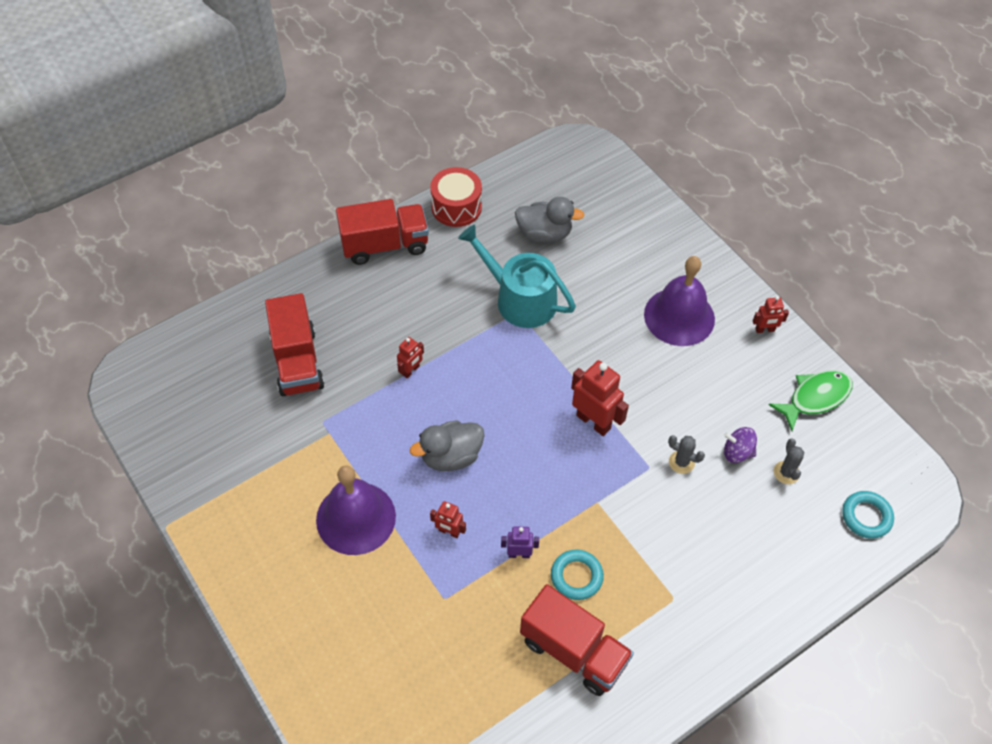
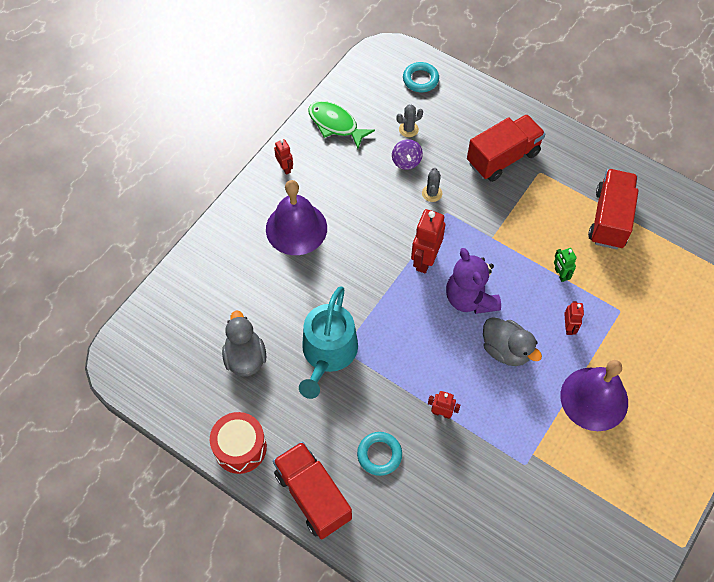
camera: 110 degrees left, 5 degrees up
red truck [265,293,325,396] -> red truck moved to [467,114,546,182]
purple robot [501,526,539,558] -> green robot [554,248,577,282]
turquoise ring [551,549,604,600] -> turquoise ring moved to [357,432,402,476]
none -> purple teddy bear [446,248,501,314]

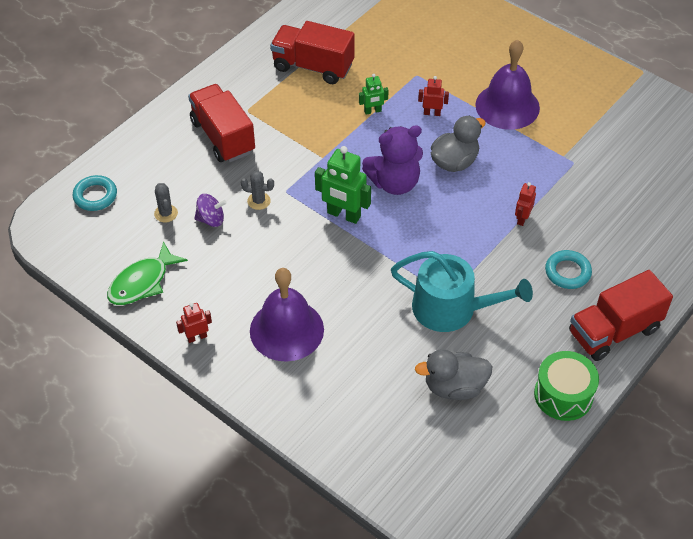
camera: 85 degrees left, 10 degrees down
red drum [210,412,267,474] -> green drum [534,351,599,421]
red robot [411,209,446,273] -> green robot [315,146,371,224]

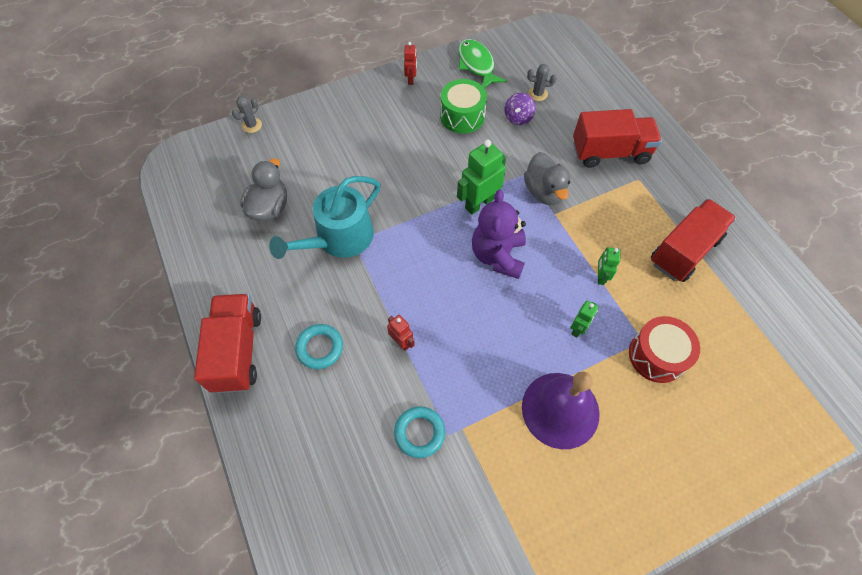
camera: 115 degrees right, 10 degrees up
turquoise ring [73,175,117,211] -> turquoise ring moved to [394,406,445,458]
grey cactus [240,170,274,210] -> grey cactus moved to [232,96,262,133]
purple bell [250,268,324,362] -> none
red robot [418,76,449,116] -> green robot [570,300,598,337]
grey duck [431,116,486,172] -> grey duck moved to [524,152,570,205]
green drum [534,351,599,421] -> green drum moved to [440,79,487,134]
none -> red drum [629,316,700,383]

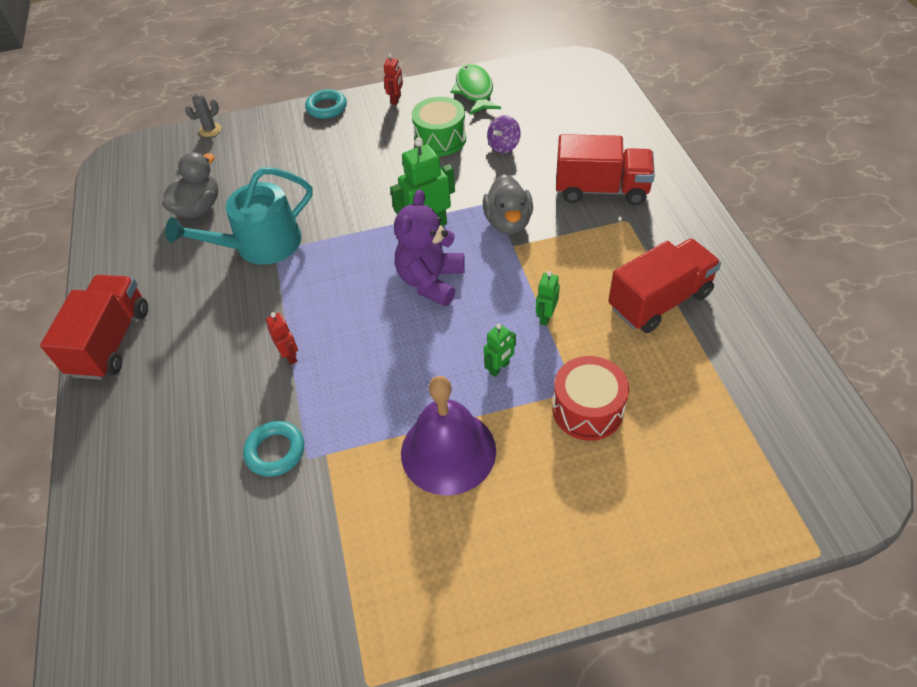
camera: 15 degrees right, 10 degrees down
turquoise ring [295,324,343,369] -> turquoise ring moved to [305,89,347,119]
grey cactus [527,64,557,101] -> none

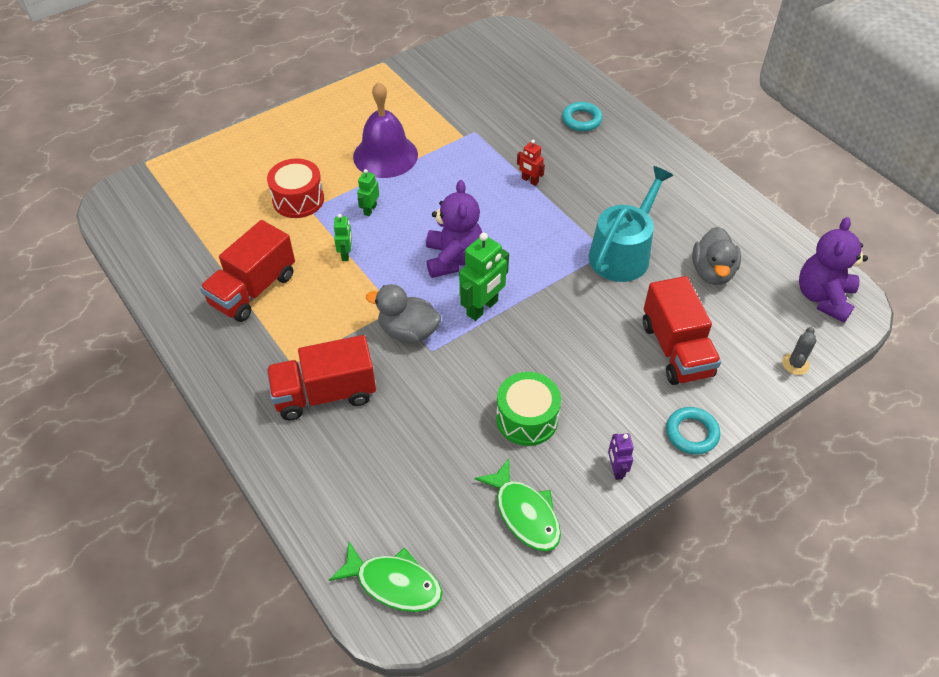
camera: 155 degrees right, 0 degrees up
red truck [40,275,148,380] -> red truck moved to [643,276,721,385]
turquoise ring [243,421,304,477] -> turquoise ring moved to [562,102,603,131]
red robot [384,54,403,105] -> purple robot [608,433,634,480]
grey duck [483,174,533,234] -> grey duck turned 45 degrees counterclockwise [366,284,441,343]
purple spinning top [487,115,521,153] -> none
none -> green fish [329,542,443,612]
none -> purple teddy bear [799,217,868,323]

